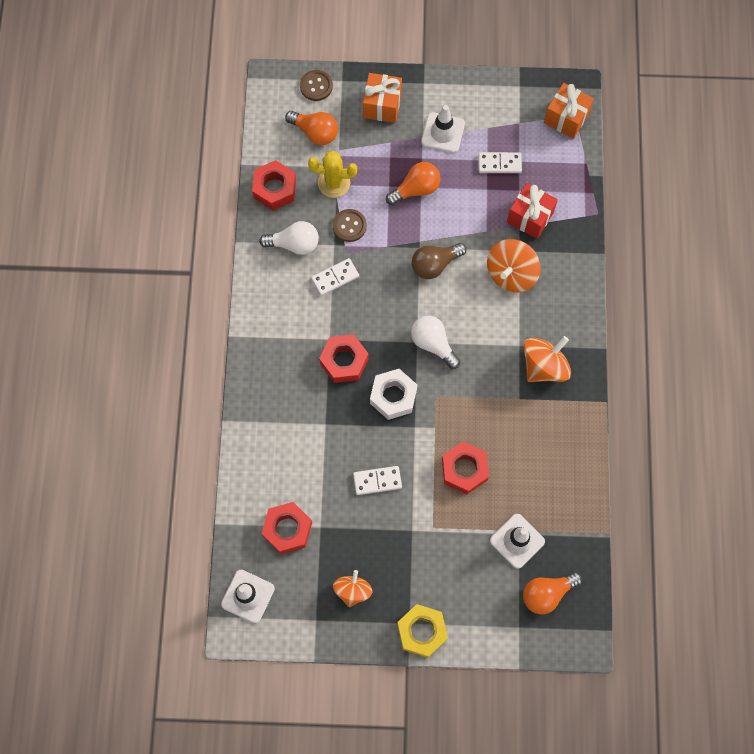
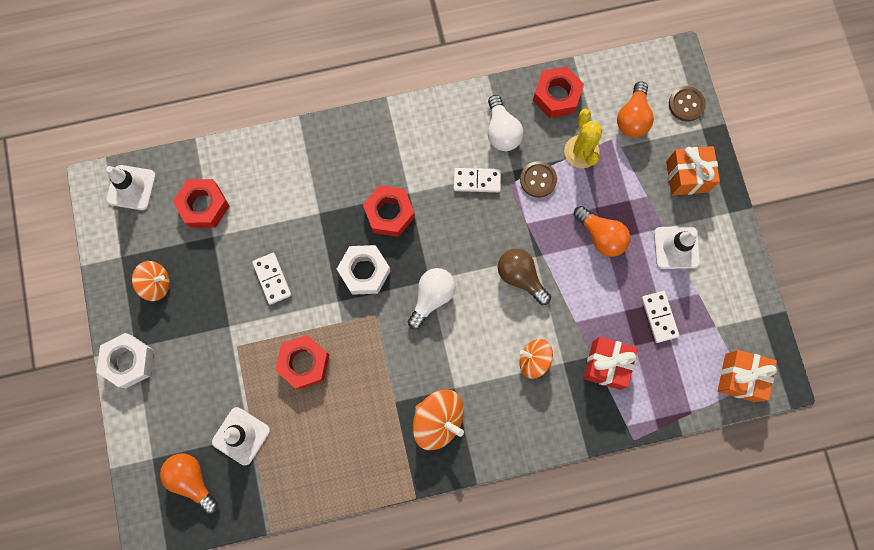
camera: 75 degrees right, 5 degrees up
white domino [311,258,359,296] -> white domino turned 45 degrees counterclockwise [454,168,501,192]
yellow nut [397,604,448,658] -> white nut [97,333,154,388]
orange spinning top [487,239,541,292] -> orange spinning top [519,339,553,379], size x0.66

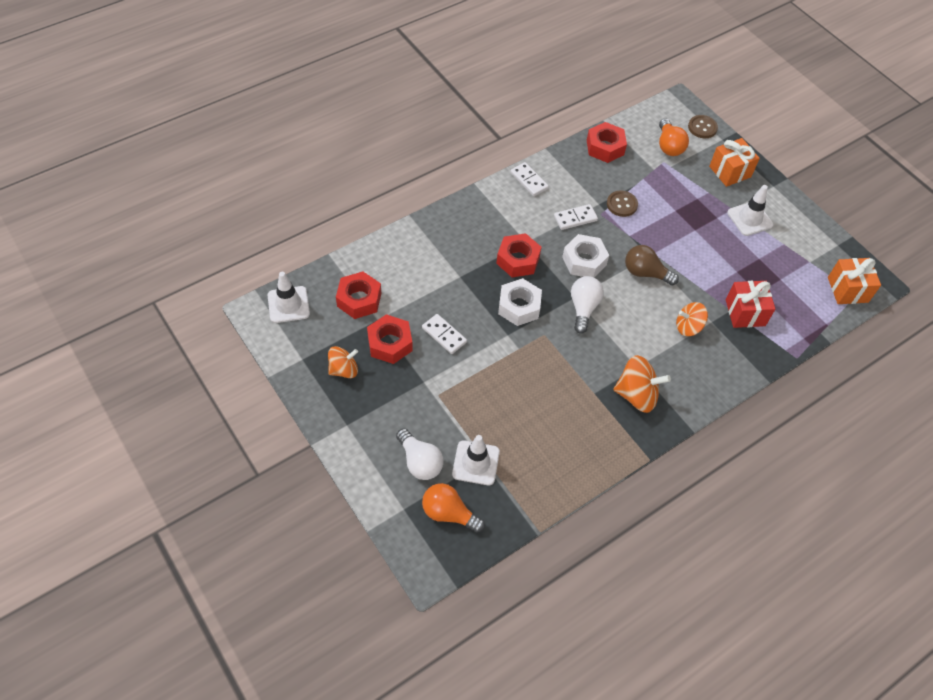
camera: 25 degrees left, 20 degrees down
white nut [97,333,154,388] -> white nut moved to [562,234,609,277]
red nut [275,335,329,390] -> red nut moved to [367,314,413,364]
white light bulb [488,95,524,151] -> white light bulb moved to [396,428,443,480]
yellow cactus [564,109,602,168] -> none
orange light bulb [574,206,630,257] -> none
white domino [642,291,679,343] -> white domino moved to [510,162,549,196]

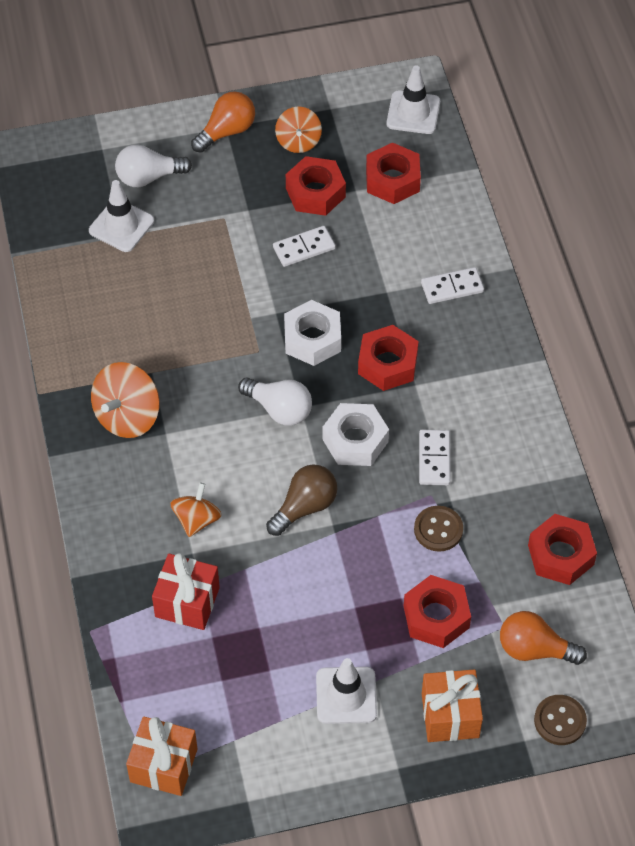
camera: 115 degrees right, 0 degrees up
orange light bulb [422,483,485,533] -> orange light bulb moved to [191,91,255,153]
white domino [510,162,549,196] -> white domino moved to [421,267,484,304]
none -> red nut [404,575,471,648]

